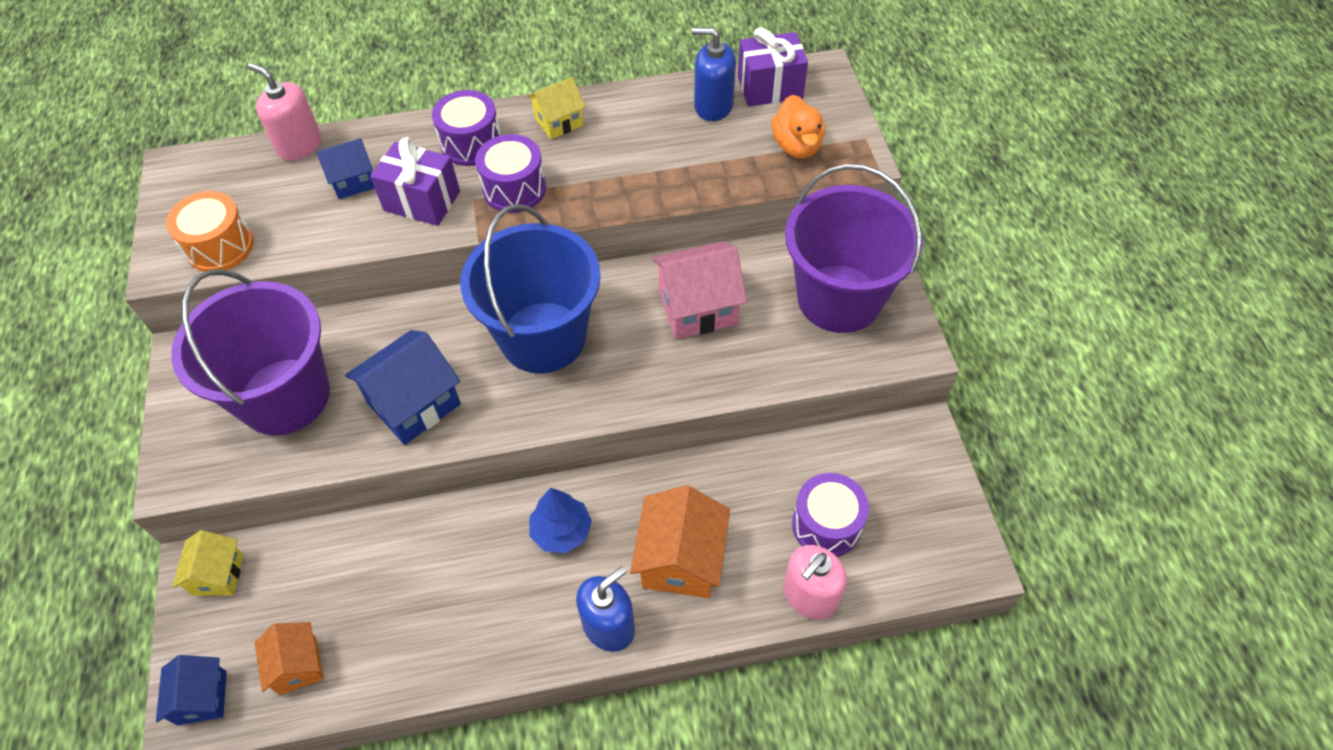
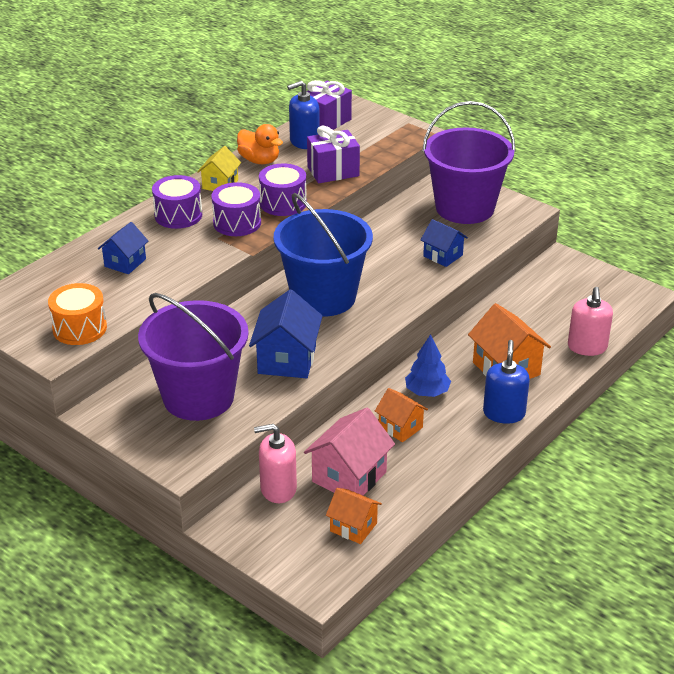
camera: 40 degrees left, 20 degrees down
blue house [156,655,227,725] -> blue house moved to [421,219,468,267]
yellow house [172,530,244,596] -> none
pink soap dispenser [247,63,321,161] -> pink soap dispenser moved to [254,424,297,503]
purple gift [370,137,460,226] -> purple gift moved to [307,126,360,183]
pink house [652,242,747,339] -> pink house moved to [304,408,395,495]
orange duck [771,95,825,158] -> orange duck moved to [237,124,283,164]
purple drum [792,473,869,557] -> purple drum moved to [259,164,307,216]
none -> orange house [375,388,428,442]

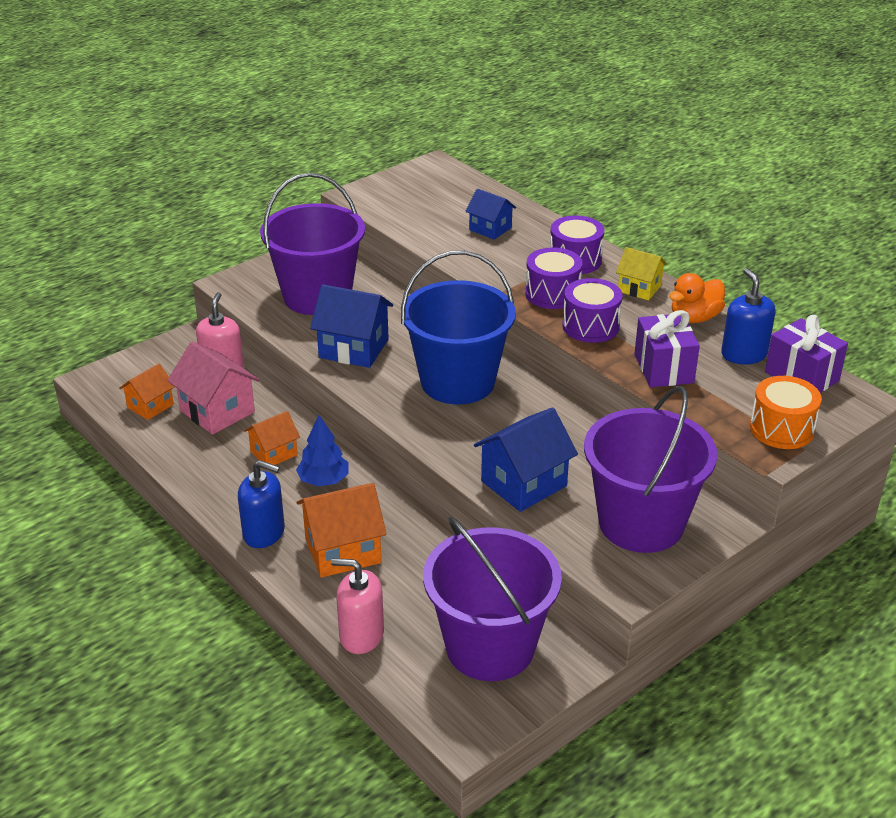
camera: 100 degrees right, 0 degrees up
orange drum [48,283,107,345] -> orange drum moved to [750,376,822,449]
blue house [421,219,468,267] -> blue house [474,407,578,512], size x1.63
none -> purple bucket [423,516,562,681]

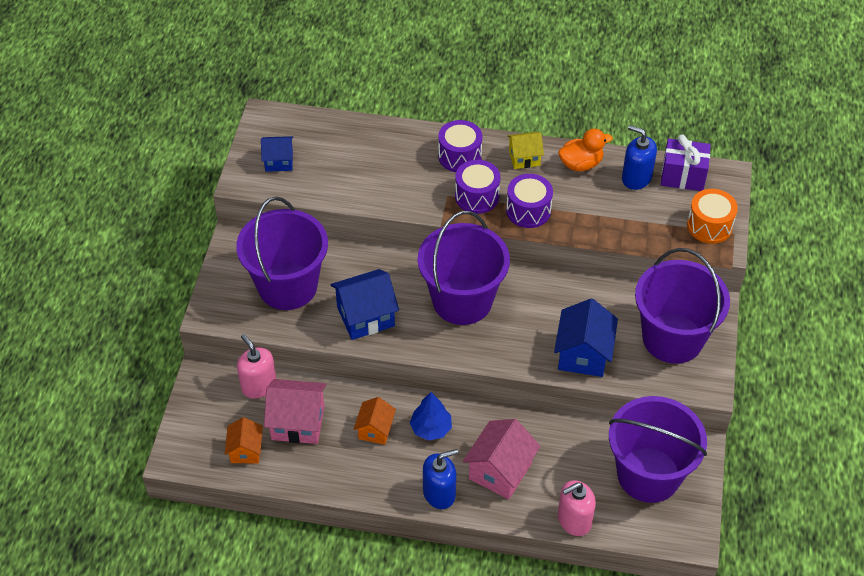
camera: 40 degrees left, 15 degrees up
orange house [296,483,387,578] -> pink house [463,419,541,499]
blue bucket [401,250,516,404] -> purple bucket [418,211,510,325]
blue house [465,189,516,240] -> blue house moved to [261,136,293,172]
purple gift [634,310,700,387] -> none
orange duck [669,273,725,323] -> orange duck turned 120 degrees counterclockwise [558,129,613,172]

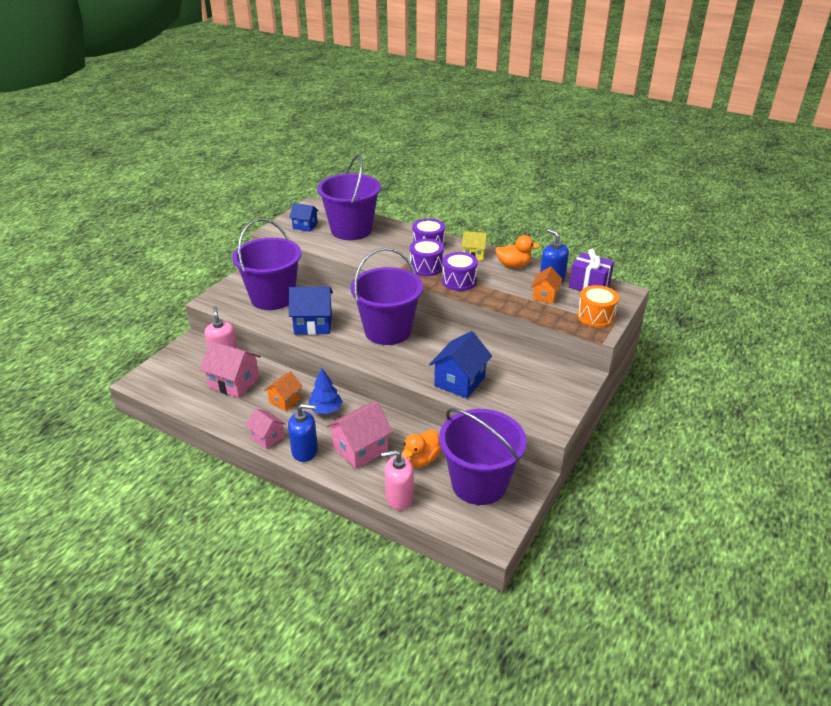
camera: 20 degrees right, 15 degrees down
orange house [225,417,263,463] -> orange house moved to [531,266,563,304]
purple bucket [635,248,730,364] -> purple bucket moved to [317,154,381,240]
none -> pink house [246,408,286,449]
none -> orange duck [402,430,441,467]

